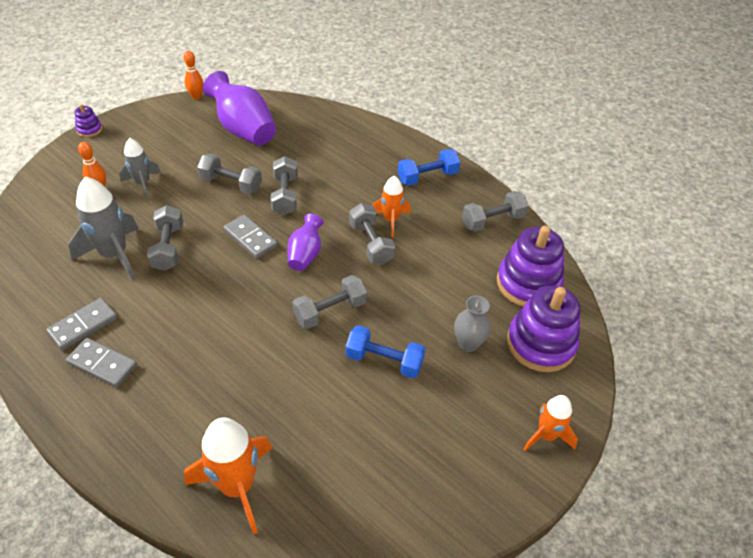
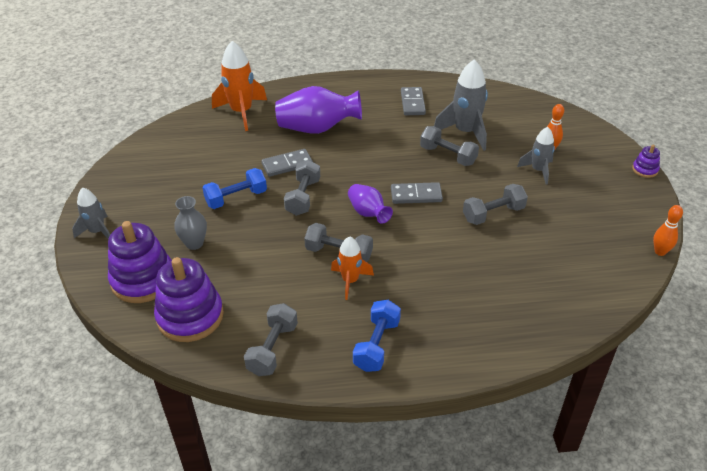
camera: 135 degrees right, 5 degrees down
grey domino [66,338,137,388] -> grey domino moved to [261,149,313,177]
purple vase [203,71,276,145] -> purple vase moved to [275,86,362,134]
grey dumbbell [271,156,298,215] -> none
orange rocket [524,395,578,451] -> grey rocket [72,188,110,239]

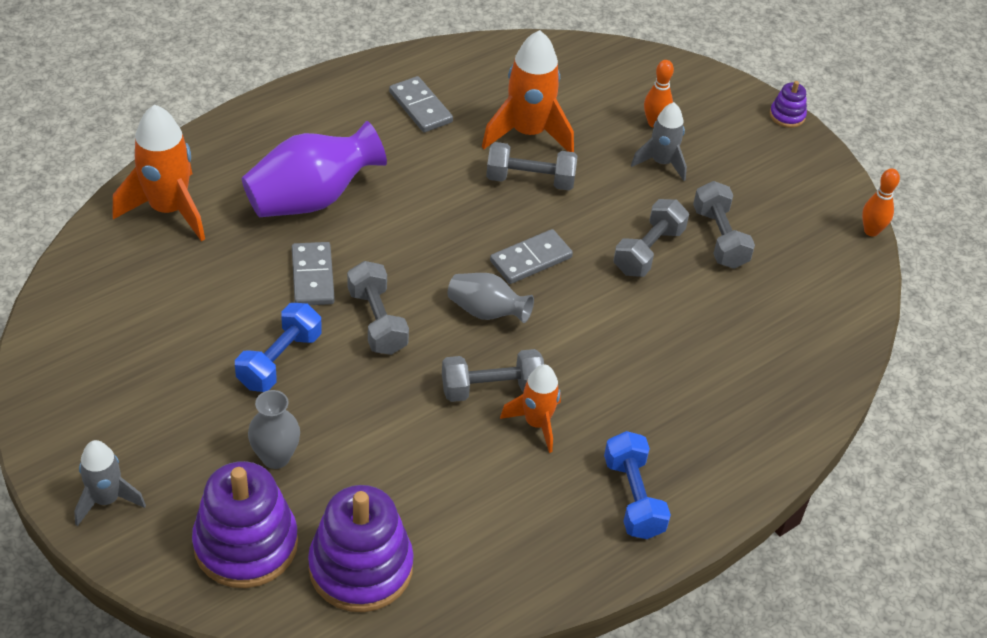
camera: 35 degrees left, 5 degrees up
grey dumbbell [244,303,298,376] -> grey dumbbell moved to [693,181,755,269]
grey domino [261,149,313,177] -> grey domino turned 45 degrees counterclockwise [292,242,335,305]
purple vase [348,184,393,224] -> grey vase [448,273,534,323]
grey rocket [434,60,488,151] -> orange rocket [482,30,574,152]

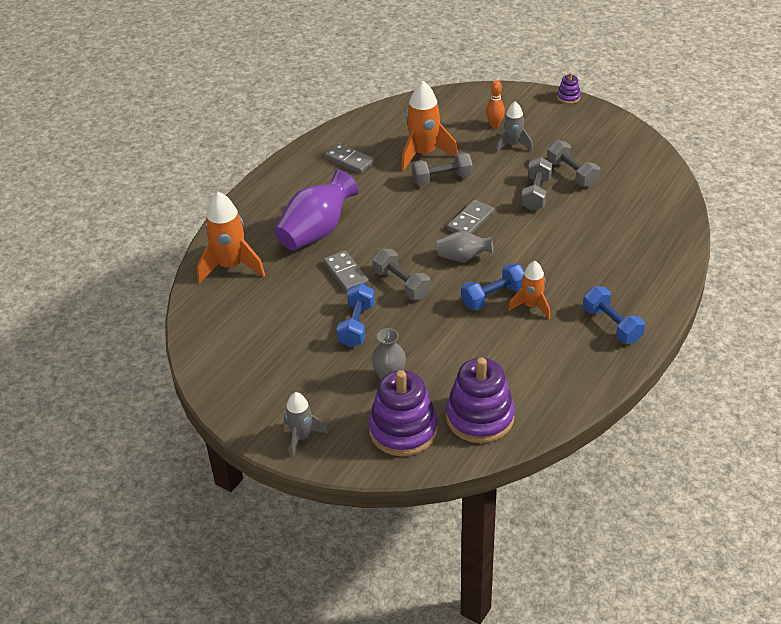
camera: 15 degrees left, 5 degrees down
grey dumbbell [442,349,544,402] -> blue dumbbell [461,263,524,310]
orange bowling pin [862,168,900,237] -> none

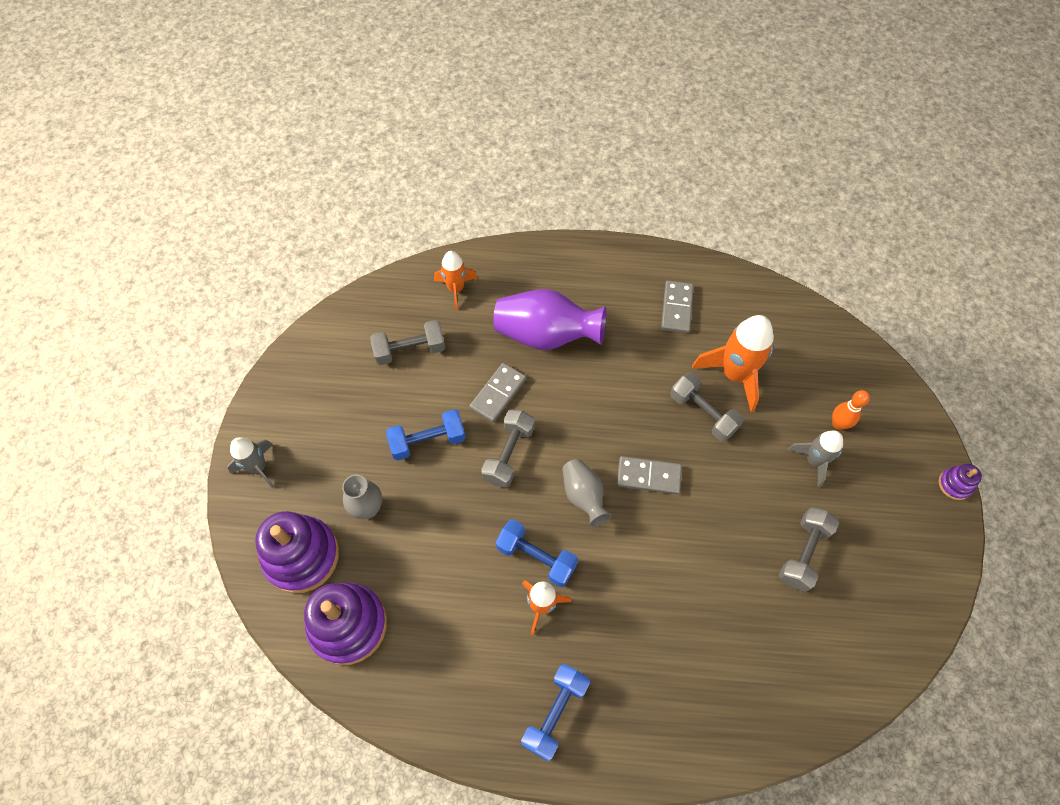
camera: 60 degrees right, 20 degrees up
orange rocket [197,192,265,283] -> orange rocket [434,251,478,310], size x0.61
grey dumbbell [521,157,552,211] -> grey dumbbell moved to [370,320,445,365]

